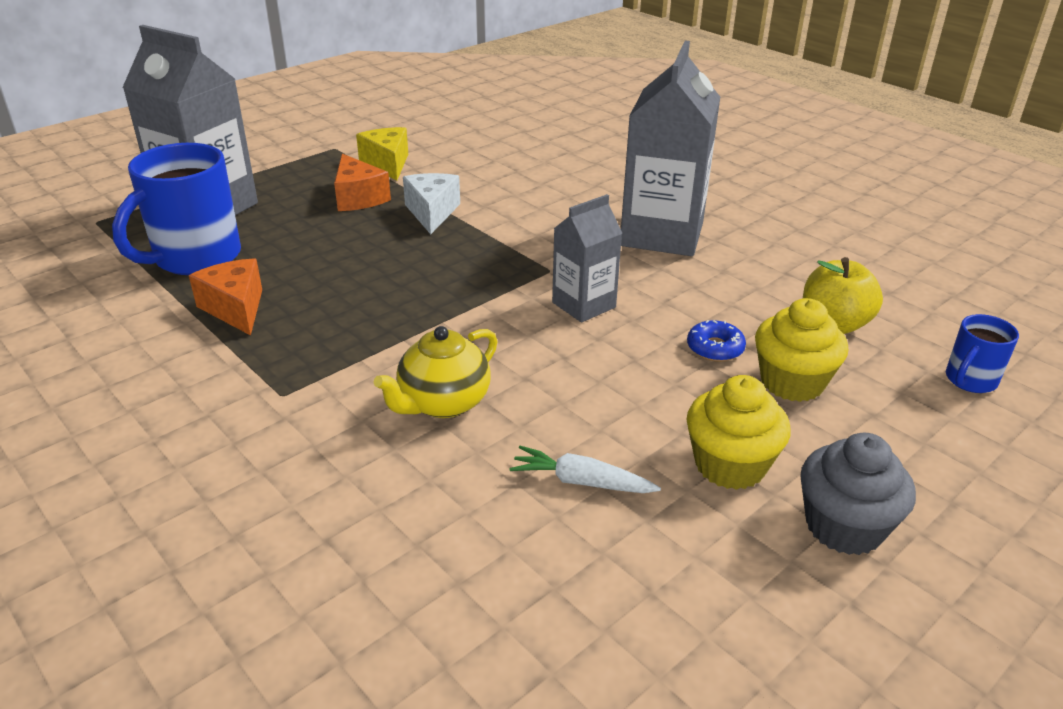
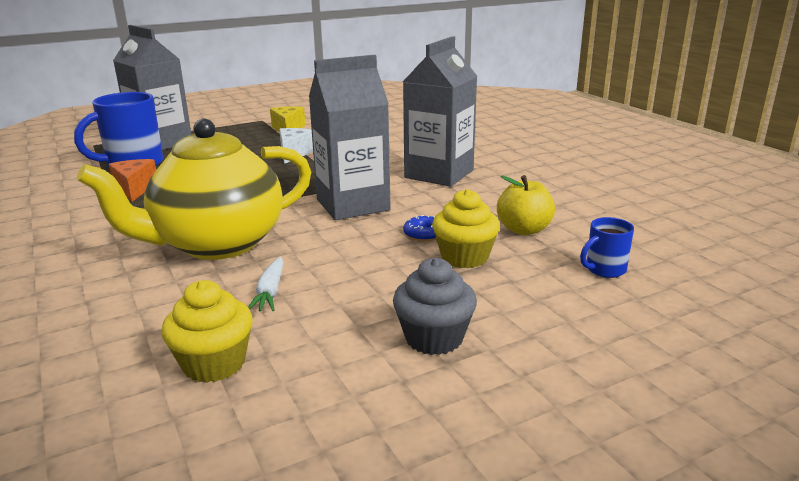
camera: 15 degrees right, 10 degrees down
orange cheese [334,154,391,211] -> none
yellow teapot [374,326,498,418] -> yellow teapot [77,118,311,260], size x2.06
white carrot [509,446,661,493] -> white carrot turned 120 degrees counterclockwise [248,257,284,311]
grey carton [552,194,622,323] -> grey carton [309,55,391,220], size x1.79
yellow cupcake [686,375,790,490] -> yellow cupcake moved to [161,280,253,383]

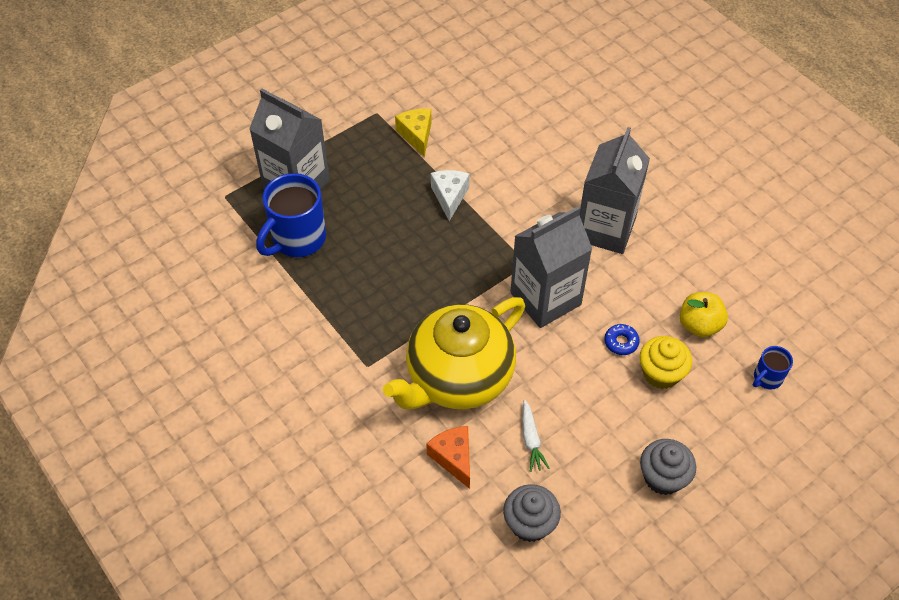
camera: 10 degrees left, 30 degrees up
orange cheese [109,159,156,202] -> orange cheese moved to [426,426,470,489]
yellow cupcake [161,280,253,383] -> grey cupcake [503,484,561,542]

